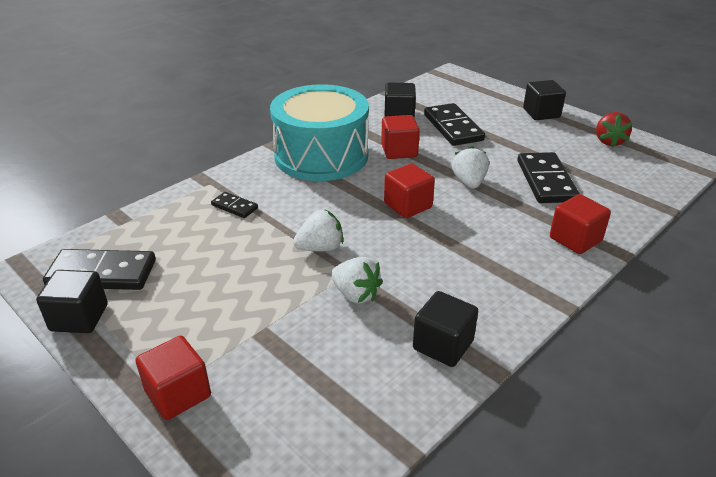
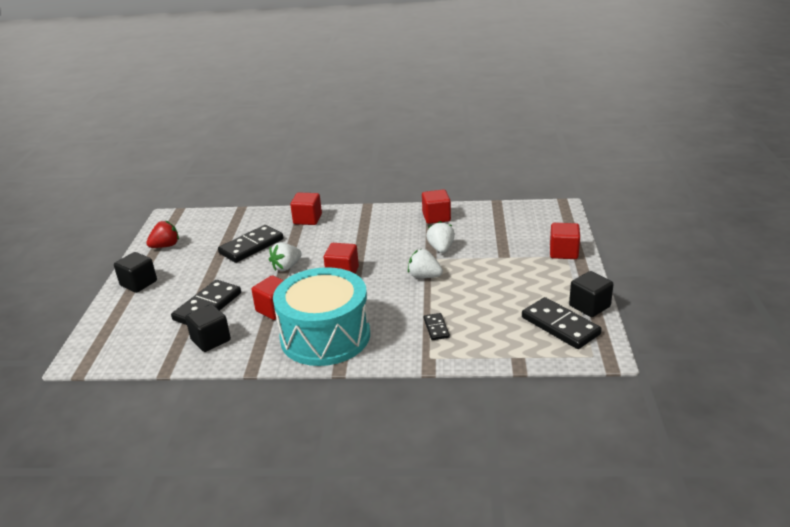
camera: 130 degrees left, 5 degrees down
black cube [413,291,478,367] -> red cube [422,189,451,224]

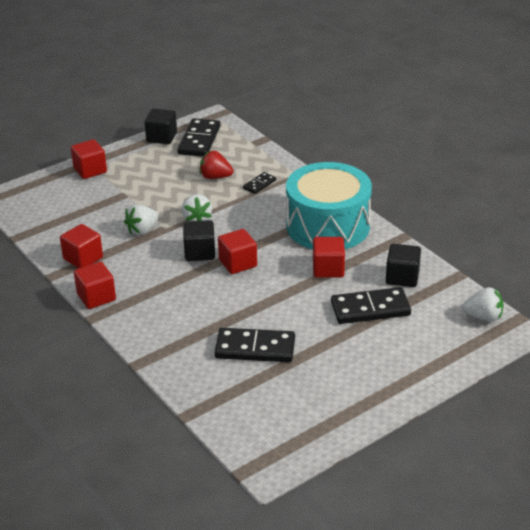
camera: 130 degrees left, 5 degrees up
black cube [114,252,157,293] -> black cube moved to [183,220,215,261]
red strawberry [146,220,179,248] -> red strawberry moved to [200,151,233,179]
white strawberry [269,242,302,271] -> white strawberry moved to [462,287,504,322]
red cube [290,193,322,225] -> red cube moved to [74,262,116,309]

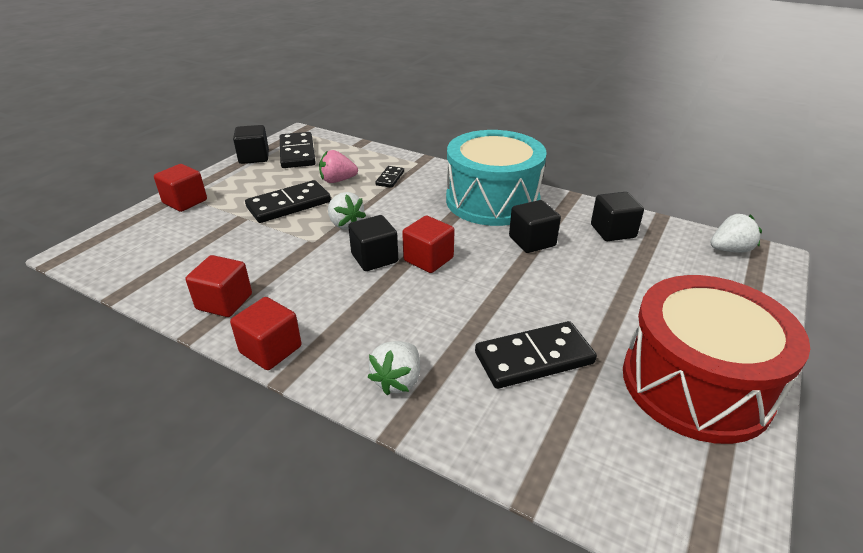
camera: 25 degrees left, 0 degrees up
white strawberry [124,204,159,235] -> white strawberry moved to [368,341,420,395]
red strawberry [200,151,233,179] -> pink strawberry [319,150,358,183]
red cube [313,237,345,278] -> black cube [509,200,561,253]
black domino [331,287,411,324] -> black domino moved to [245,180,331,223]
none -> red drum [623,275,810,444]

